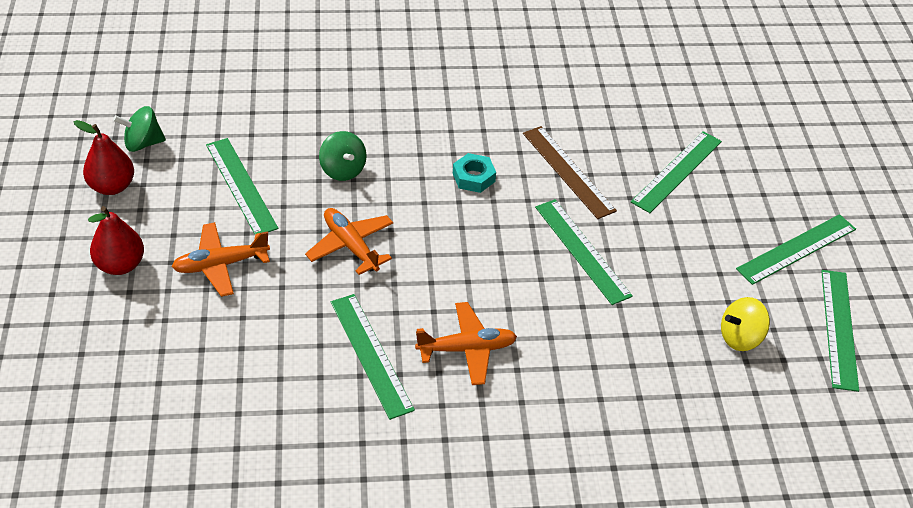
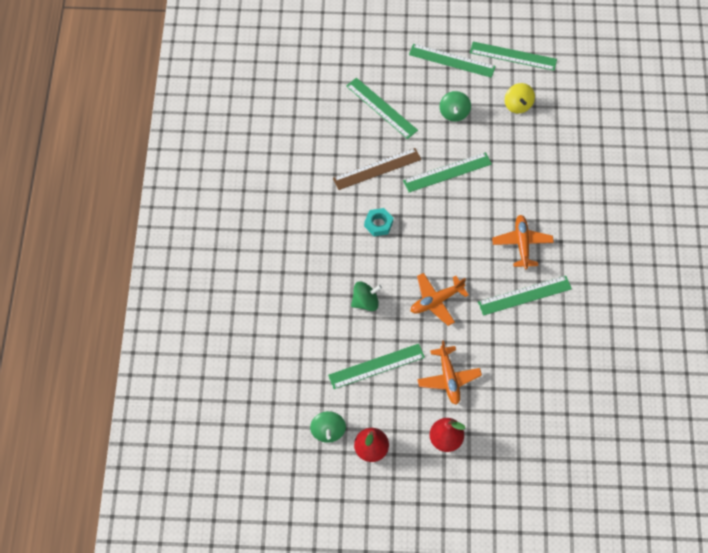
camera: 80 degrees left, 15 degrees up
green ruler [736,214,856,285] -> green ruler turned 45 degrees counterclockwise [409,44,496,78]
none -> green spinning top [440,91,471,121]

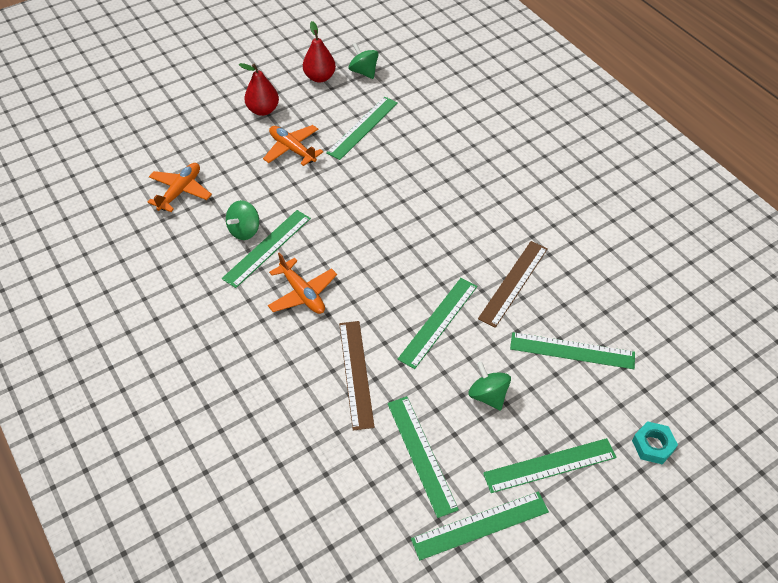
camera: 145 degrees right, 10 degrees down
green spinning top [351,281,382,311] -> green spinning top moved to [226,200,259,240]
turquoise nut [364,208,393,236] -> turquoise nut moved to [632,421,678,464]
orange plane [411,273,469,326] -> orange plane moved to [148,163,212,212]
yellow spinning top [505,83,535,113] -> green ruler [387,396,459,518]
none -> brown ruler [339,321,374,430]

